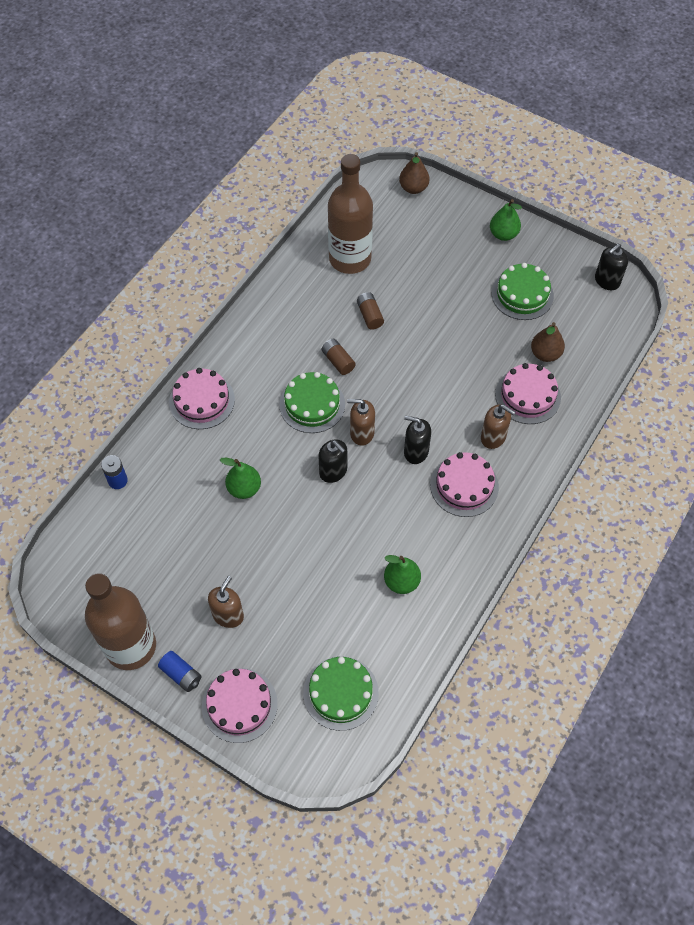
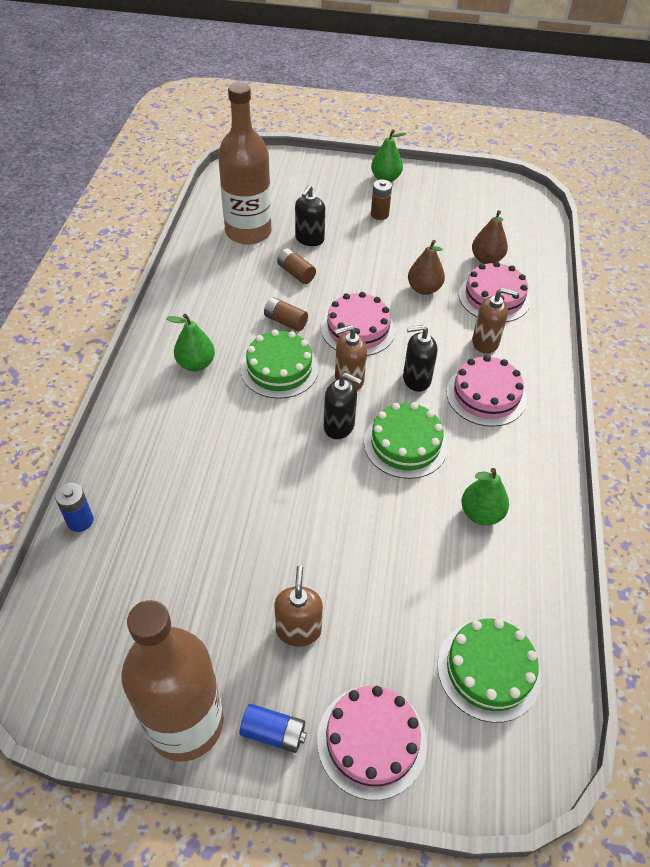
camera: 25 degrees left, 10 degrees down
pink cake [169,368,235,429] -> pink cake moved to [321,292,395,356]
green pear [220,458,261,499] -> green pear moved to [166,313,215,371]
brown pear [399,152,430,194] -> brown pear moved to [408,240,445,295]
green cake [492,263,554,320] -> green cake moved to [364,402,448,479]
black soap dispenser [595,244,628,290] -> black soap dispenser moved to [295,185,325,246]
none -> brown battery [371,179,392,220]

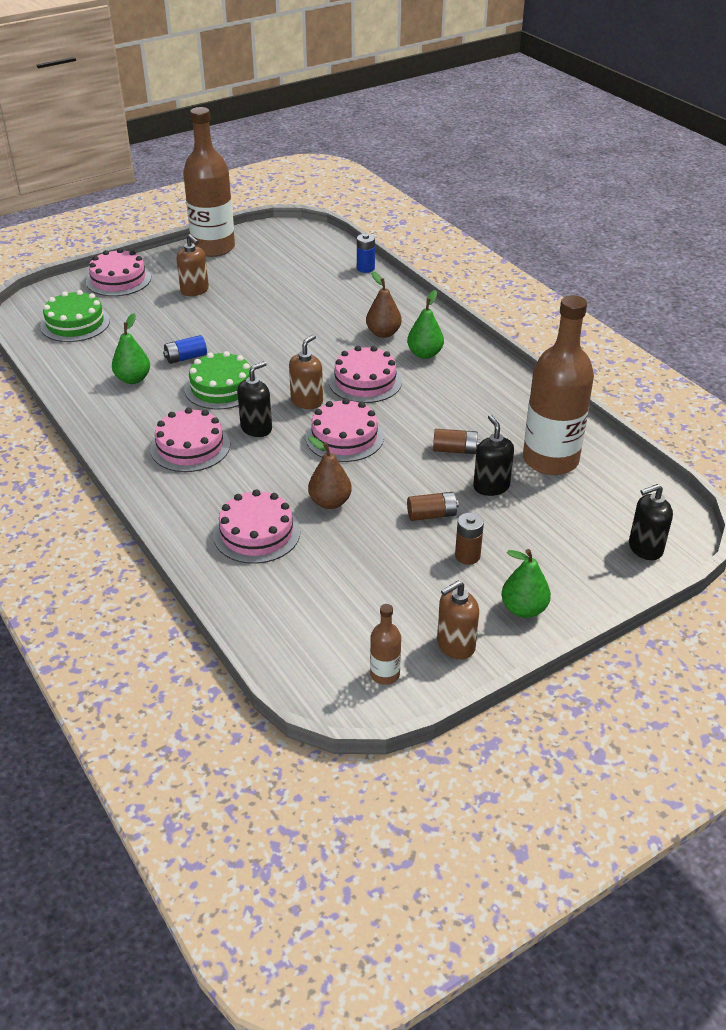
camera: 140 degrees right, 10 degrees down
blue battery [239,704,307,753] -> blue battery moved to [163,335,207,364]
green cake [241,330,319,399] -> pink cake [329,346,402,403]
brown battery [264,297,308,332] -> brown battery moved to [407,492,459,521]
black soap dispenser [324,373,362,439] -> black soap dispenser moved to [629,484,673,560]
brown pear [472,210,508,264] -> brown pear moved to [366,271,402,338]
brown soap dispenser [472,288,518,354] -> brown soap dispenser moved to [437,581,479,659]
none -> brown bottle [370,604,401,685]

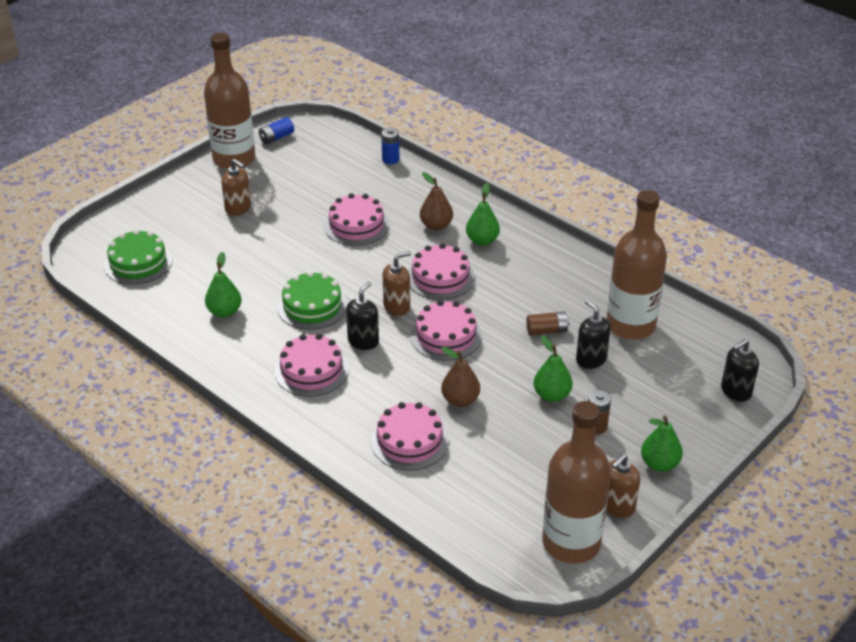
camera: 15 degrees left, 0 degrees up
pink cake [86,248,151,296] -> pink cake moved to [324,193,389,246]
blue battery [163,335,207,364] -> blue battery moved to [259,117,294,144]
brown soap dispenser [289,334,323,409] -> brown soap dispenser turned 45 degrees clockwise [383,251,411,316]
brown bottle [370,604,401,685] -> brown bottle [542,401,611,564], size x2.33
brown battery [407,492,459,521] -> green pear [534,336,573,402]

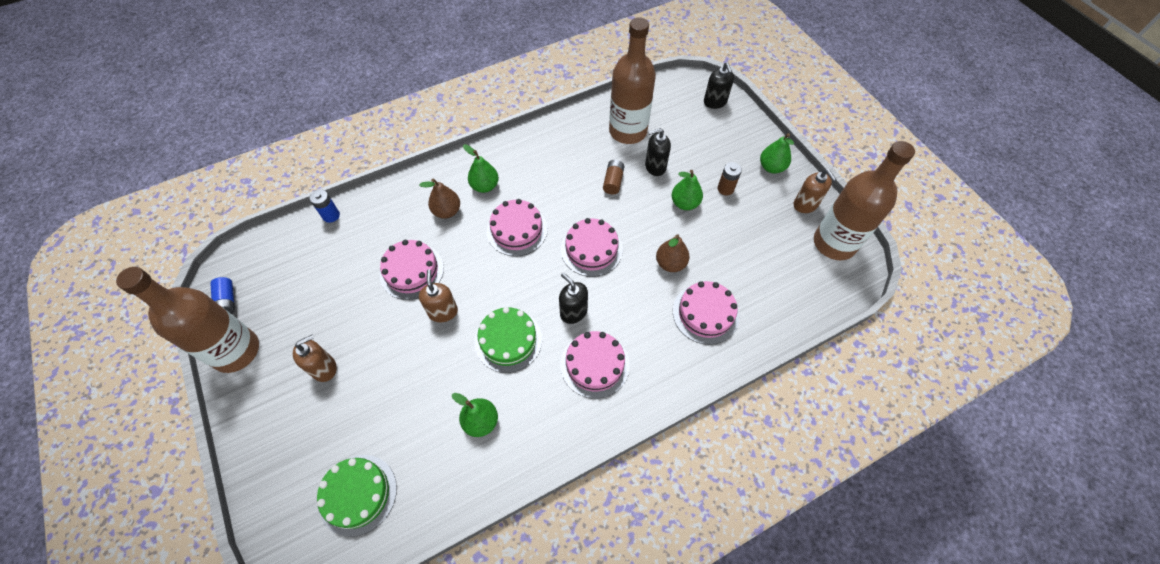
camera: 70 degrees left, 20 degrees up
brown soap dispenser [383,251,411,316] -> brown soap dispenser moved to [419,269,458,322]

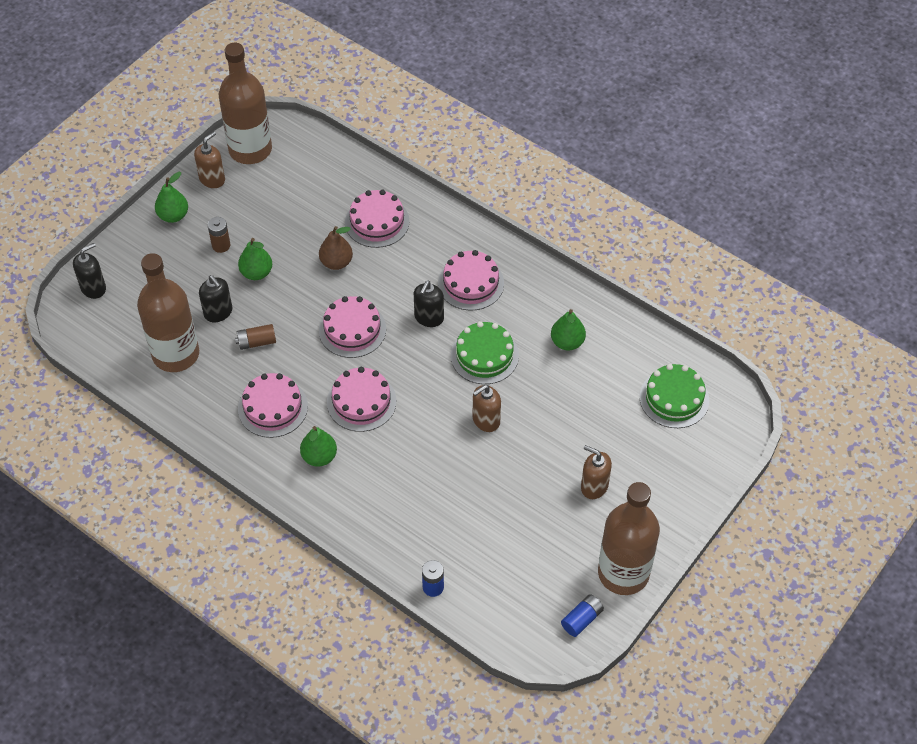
camera: 115 degrees left, 5 degrees down
pink cake [379,240,444,300] -> pink cake moved to [238,373,308,438]
brown pear [419,178,460,219] -> none

